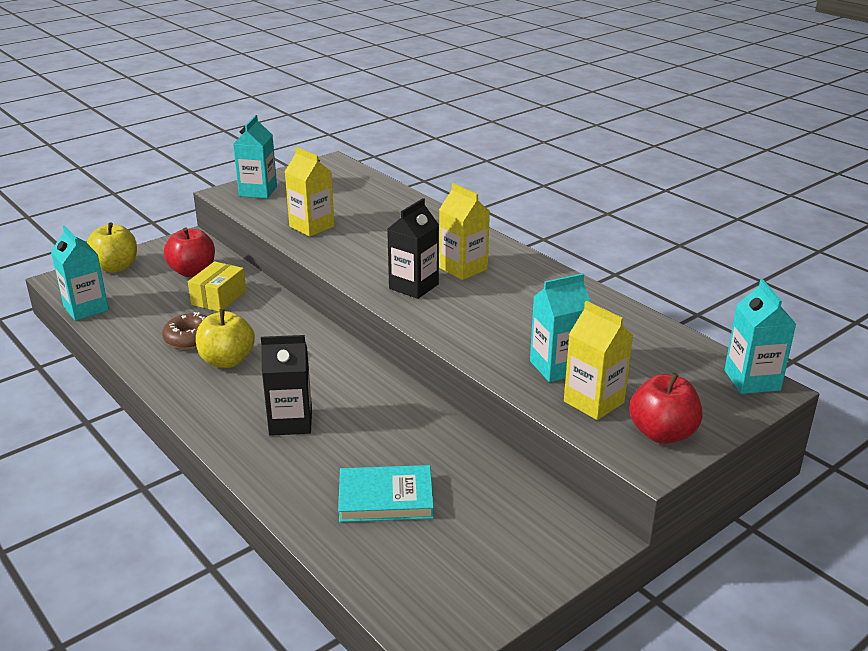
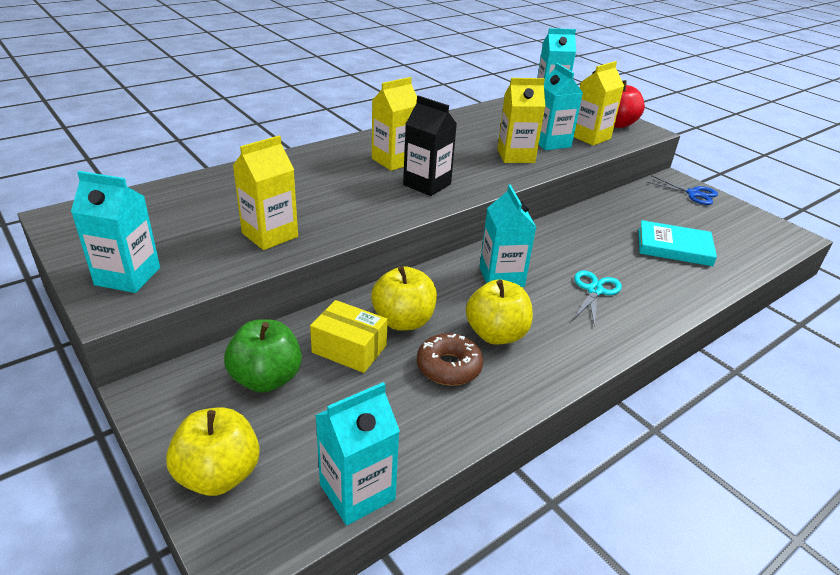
camera: 90 degrees left, 5 degrees up
red apple [164,227,215,277] -> green apple [224,319,302,393]
black carton [261,335,312,436] -> turquoise scissors [573,271,622,327]
turquoise book [338,465,434,522] -> turquoise book turned 75 degrees counterclockwise [638,220,717,266]
none -> yellow apple [371,266,437,331]
none -> turquoise carton [479,185,536,287]
none -> yellow carton [497,78,545,163]
none -> blue scissors [647,175,718,205]

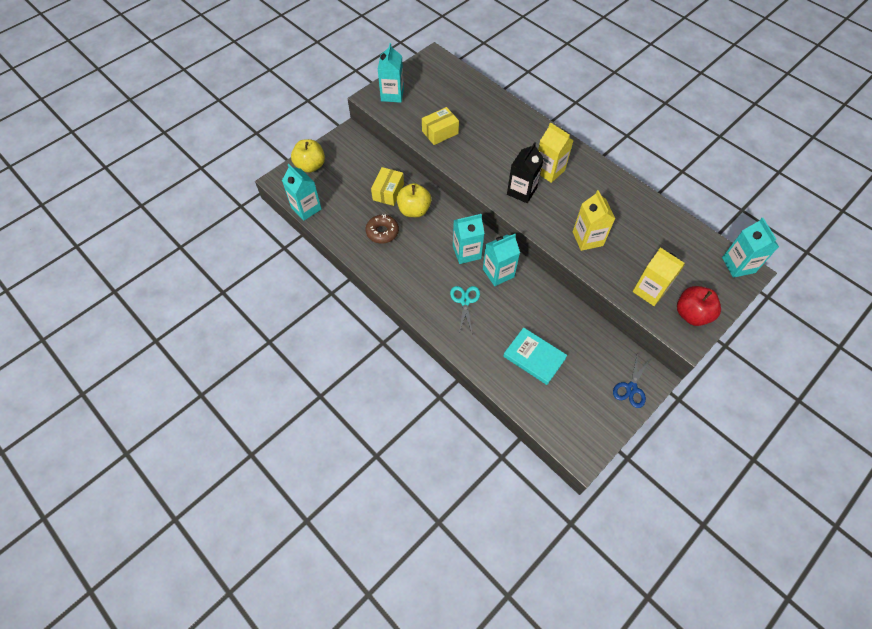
camera: 85 degrees right, 25 degrees up
green apple [224,319,302,393] -> none
yellow carton [233,136,298,250] -> yellow box [422,107,459,145]
yellow apple [466,279,533,345] -> none
turquoise carton [538,63,583,150] -> turquoise carton moved to [483,234,520,286]
turquoise scissors [573,271,622,327] -> turquoise scissors turned 105 degrees counterclockwise [450,286,480,335]
turquoise book [638,220,717,266] -> turquoise book turned 60 degrees counterclockwise [503,328,567,385]

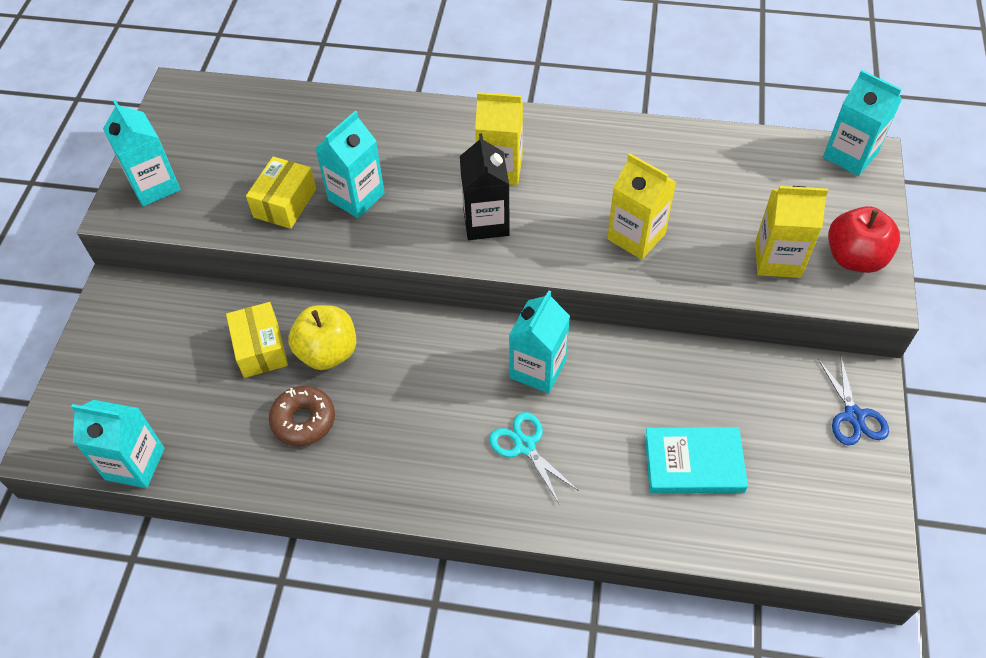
camera: 35 degrees left, 5 degrees down
yellow apple [291,139,325,173] -> none
turquoise carton [453,214,485,264] -> turquoise carton moved to [315,111,385,218]

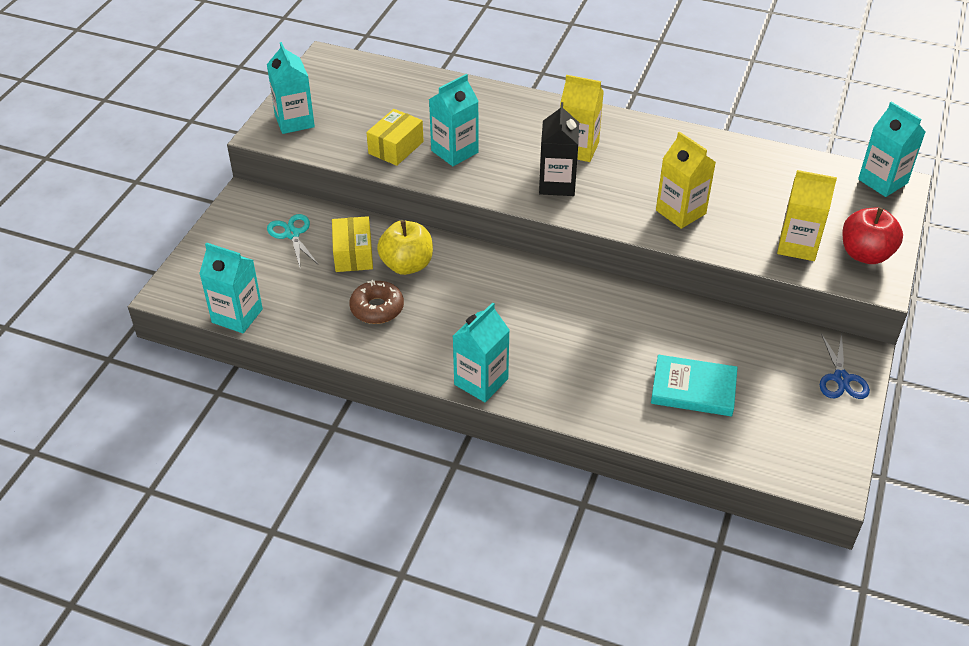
camera: 10 degrees right, 10 degrees down
turquoise scissors [489,412,579,503] -> turquoise scissors moved to [267,214,319,267]
turquoise carton [509,290,570,393] -> turquoise carton moved to [453,302,510,402]

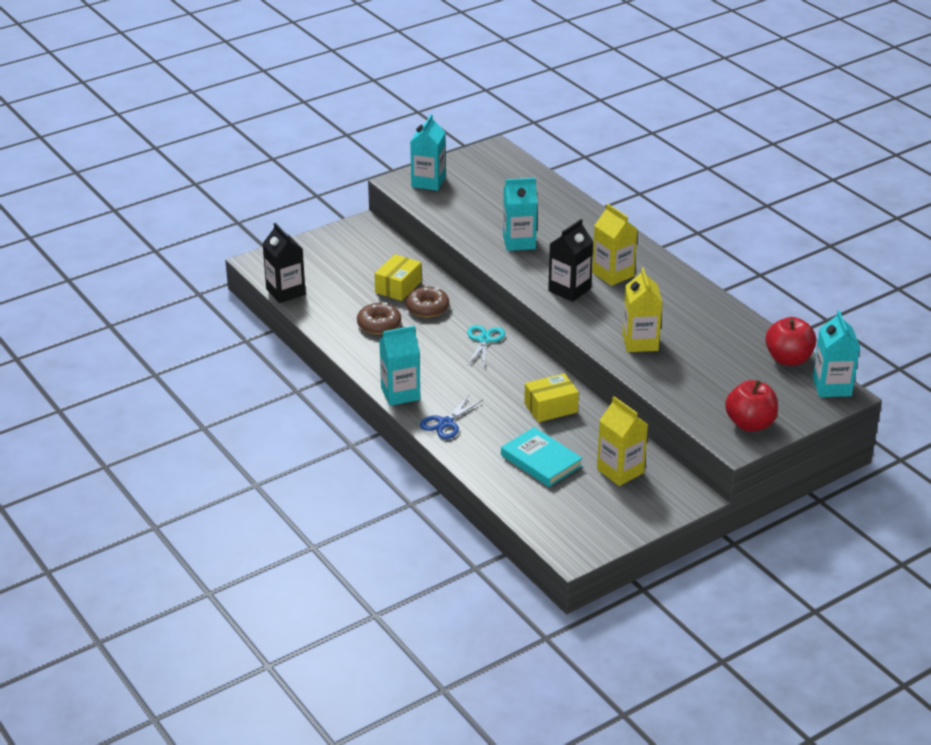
camera: 35 degrees right, 10 degrees down
turquoise carton [199,242,263,333] -> black carton [262,223,306,303]
turquoise scissors [267,214,319,267] -> turquoise scissors moved to [467,325,505,366]
yellow box [366,109,424,166] -> yellow box moved to [524,373,579,422]
yellow apple [377,220,433,275] -> brown donut [406,287,449,318]
yellow carton [777,170,837,261] -> yellow carton moved to [597,396,648,486]
blue scissors [820,333,870,399] -> blue scissors moved to [420,395,483,439]
none -> red apple [765,317,817,366]

